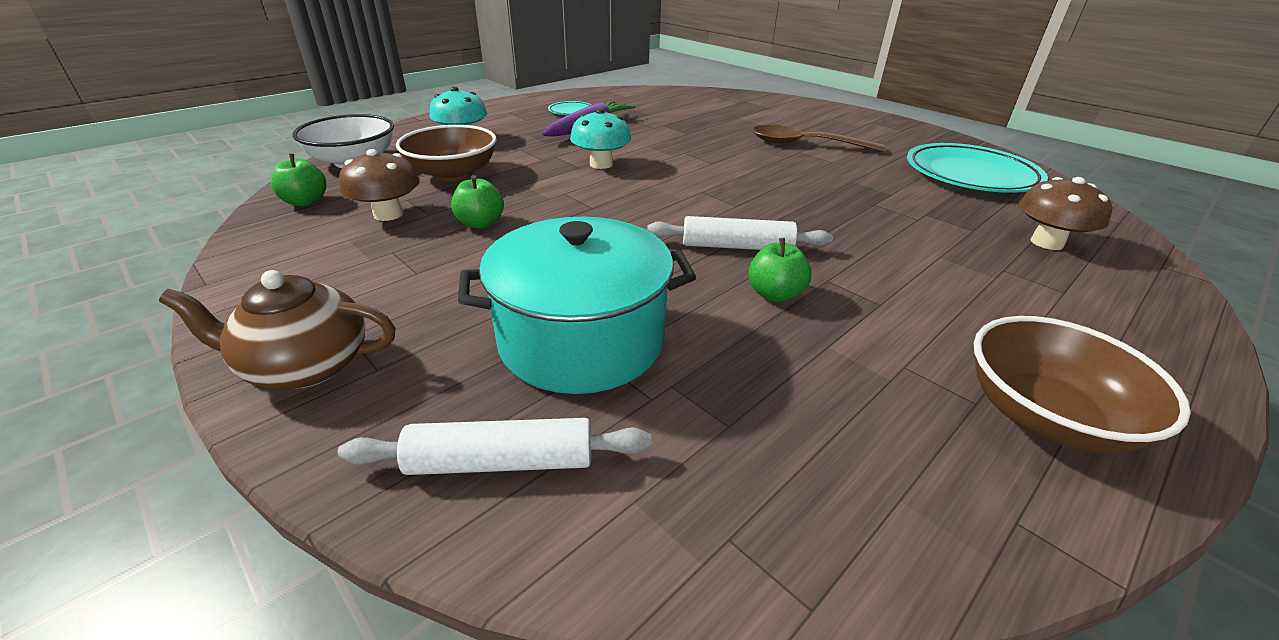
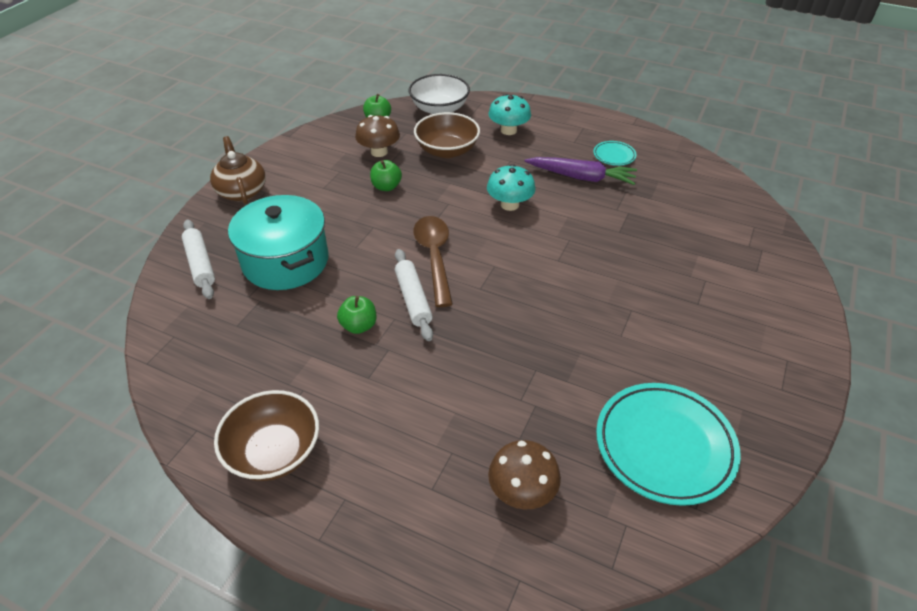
camera: 70 degrees right, 10 degrees up
brown spoon [752,125,885,152] -> brown spoon moved to [414,216,453,307]

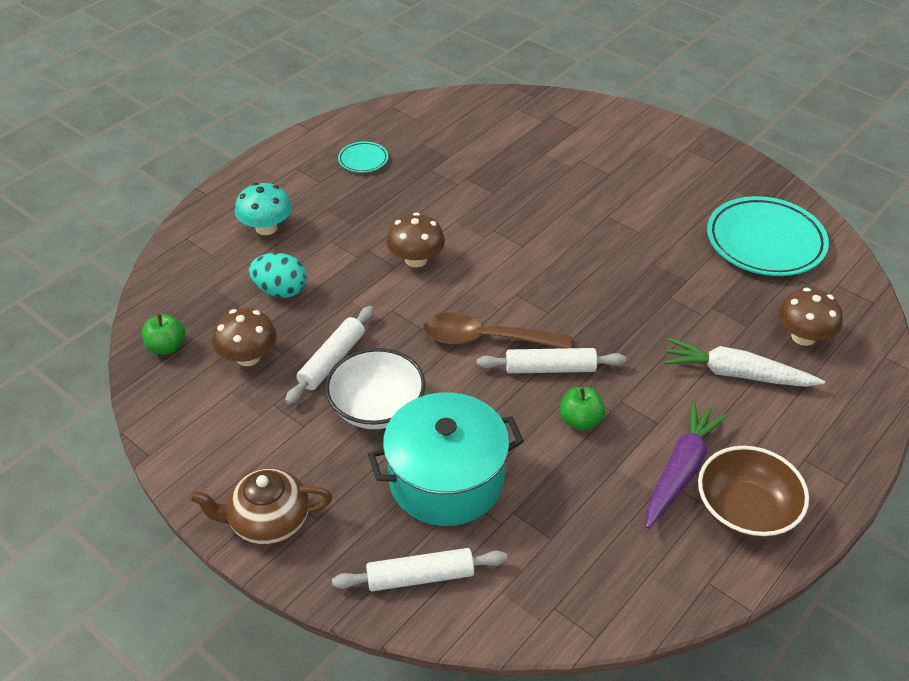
camera: 75 degrees left, 0 degrees up
green apple [370,160,402,191] -> white rolling pin [285,306,374,404]
white bowl [409,74,470,114] -> white bowl moved to [325,348,425,429]
brown bowl [414,112,480,158] -> turquoise egg [249,253,307,298]
turquoise mushroom [487,164,535,211] -> brown mushroom [386,212,445,267]
purple carrot [524,157,637,185] -> purple carrot moved to [646,401,728,529]
none -> white carrot [664,338,825,387]

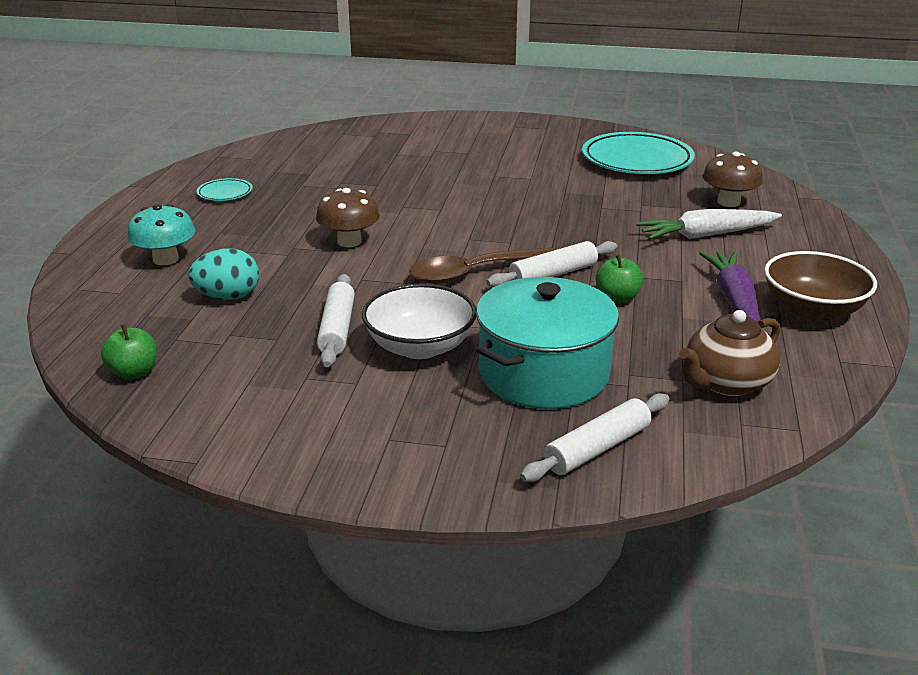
camera: 30 degrees left, 15 degrees down
brown teapot [190,468,332,545] -> brown teapot moved to [679,310,780,396]
brown mushroom [212,308,277,366] -> none

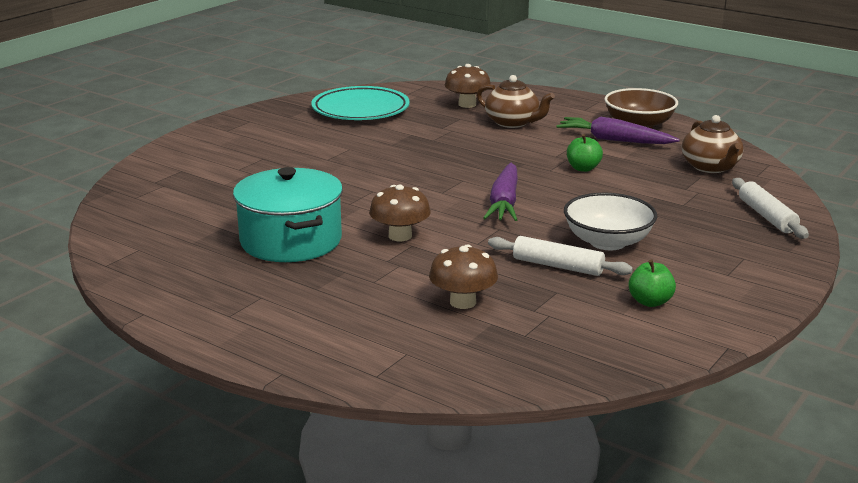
camera: 65 degrees left, 5 degrees down
green apple [101,324,157,380] -> green apple moved to [628,259,676,307]
turquoise mushroom [127,204,195,265] -> none
turquoise egg [188,248,259,300] -> brown mushroom [429,245,498,309]
turquoise plate [197,178,253,201] -> none
brown spoon [409,247,555,284] -> purple carrot [483,162,518,221]
turquoise pot [476,277,619,409] -> turquoise pot moved to [233,167,343,262]
white rolling pin [486,241,617,287] -> none
white carrot [636,209,782,239] -> brown teapot [477,75,555,128]

